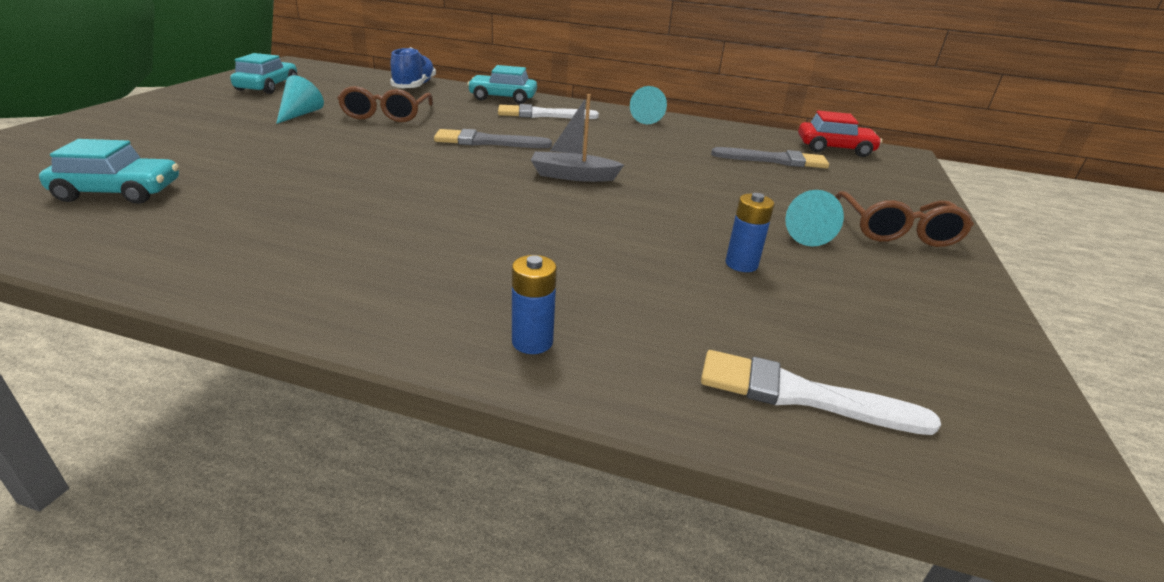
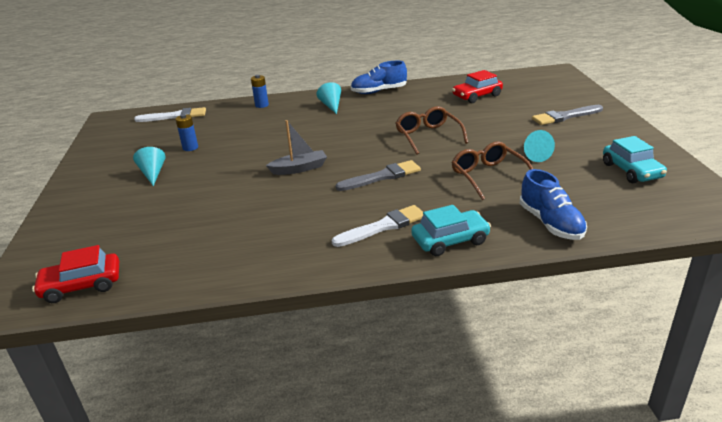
camera: 160 degrees right, 0 degrees up
turquoise car [39,139,179,204] -> red car [452,70,503,103]
turquoise cone [630,86,667,124] -> turquoise cone moved to [317,82,341,114]
grey brush [711,147,829,168] -> grey brush moved to [532,105,603,125]
brown glasses [835,191,974,247] -> brown glasses moved to [396,106,468,154]
none -> blue shoe [351,61,407,94]

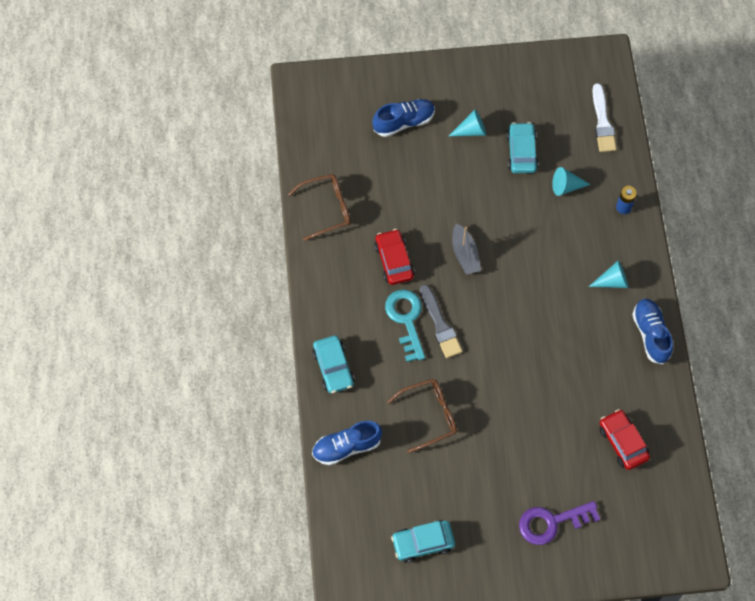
camera: 90 degrees right, 35 degrees up
red car [32,245,119,303] -> red car moved to [374,229,415,285]
blue battery [175,114,198,151] -> turquoise car [506,122,539,173]
white brush [332,205,423,247] -> none
brown glasses [396,106,468,154] -> brown glasses moved to [288,174,351,241]
turquoise cone [524,130,555,162] -> turquoise cone moved to [552,167,591,196]
grey brush [532,105,603,125] -> purple key [519,501,600,545]
none -> blue shoe [372,99,435,137]
none -> turquoise key [385,290,425,362]

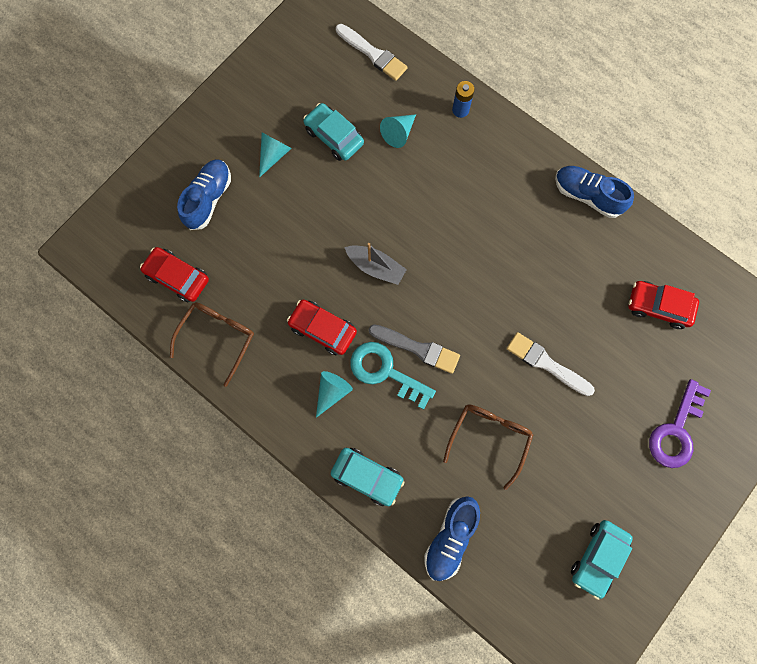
camera: 45 degrees left, 10 degrees up
turquoise cone [589,261,629,288] -> turquoise cone moved to [316,371,353,418]
none -> red car [140,247,209,303]
none -> white brush [506,332,595,396]

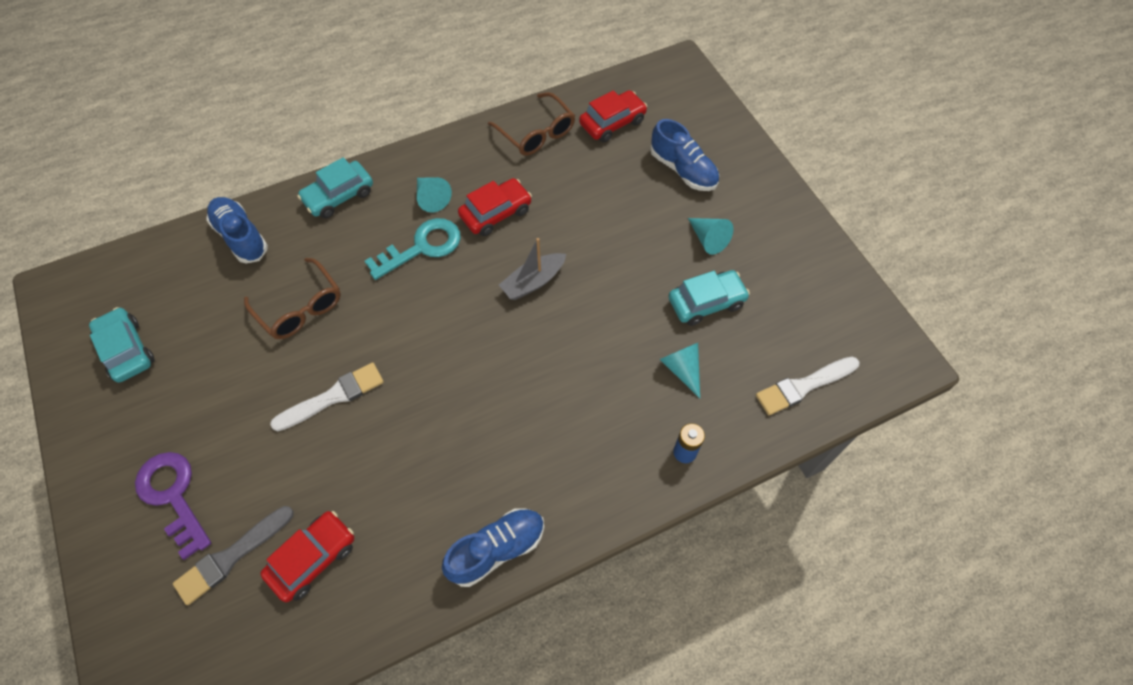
camera: 115 degrees right, 15 degrees down
grey brush [369,324,460,374] -> grey brush moved to [173,506,294,605]

